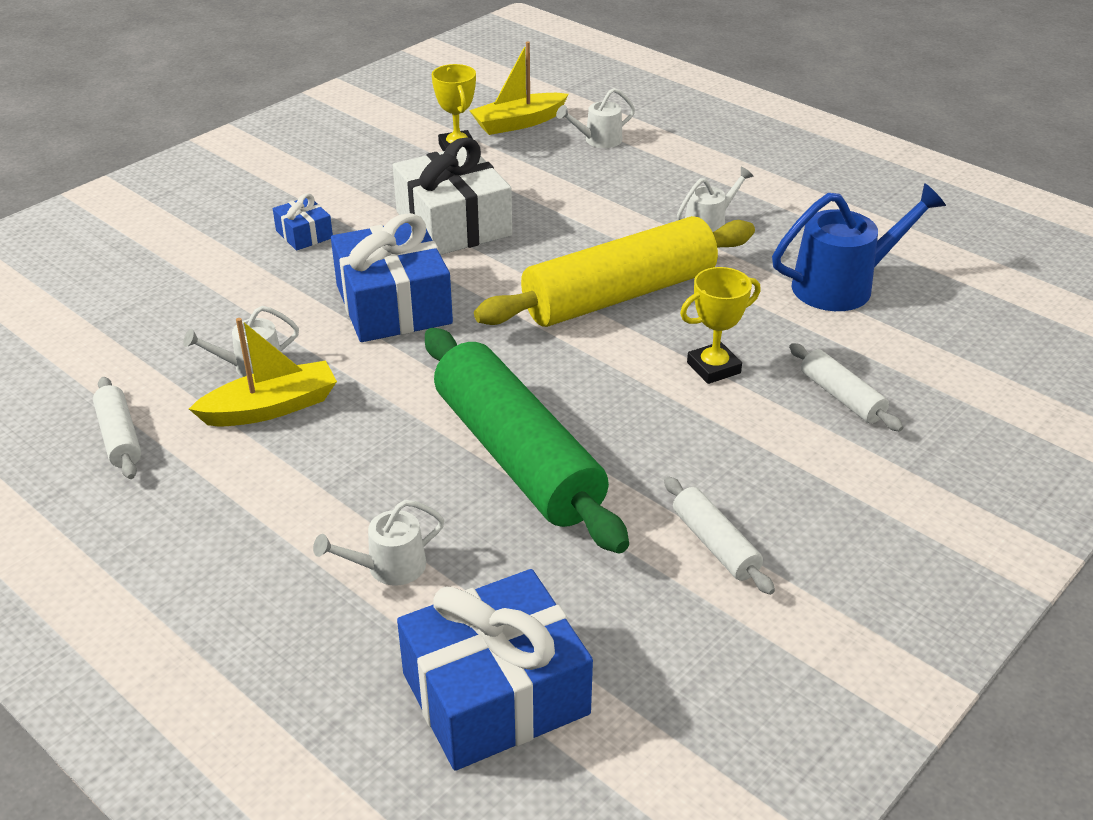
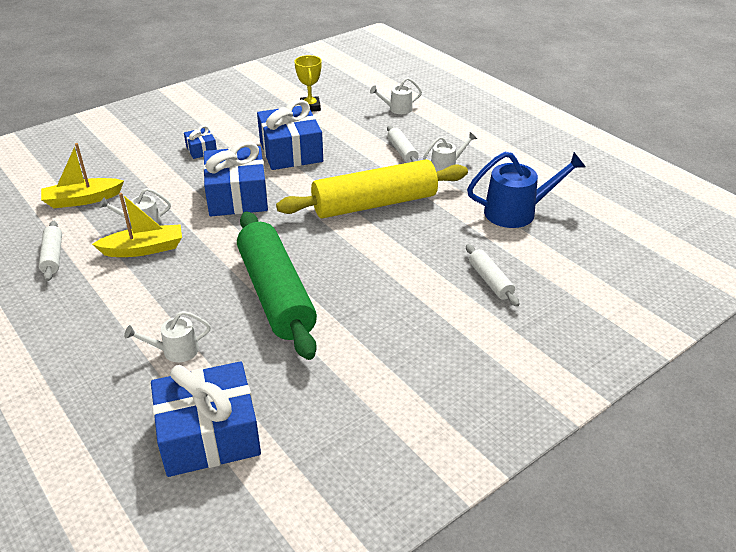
camera: 10 degrees right, 0 degrees up
white gift [393,138,512,255] -> blue gift [257,100,323,170]
yellow boat [469,41,569,135] -> yellow boat moved to [41,143,124,208]
white rolling pin [664,476,775,595] -> white rolling pin moved to [387,126,419,163]
yellow trophy [680,267,761,384] -> none

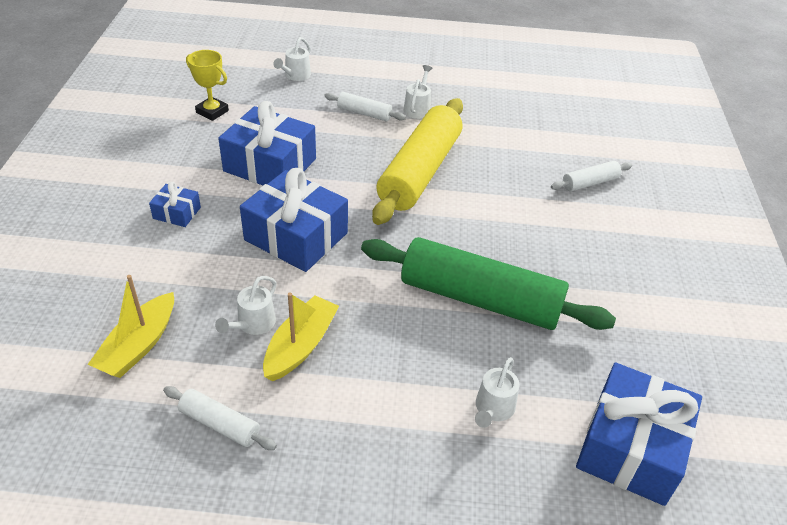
camera: 50 degrees left, 5 degrees up
white rolling pin [466,244,520,307] -> white rolling pin turned 45 degrees counterclockwise [551,161,632,191]
blue watering can [467,152,586,228] -> none

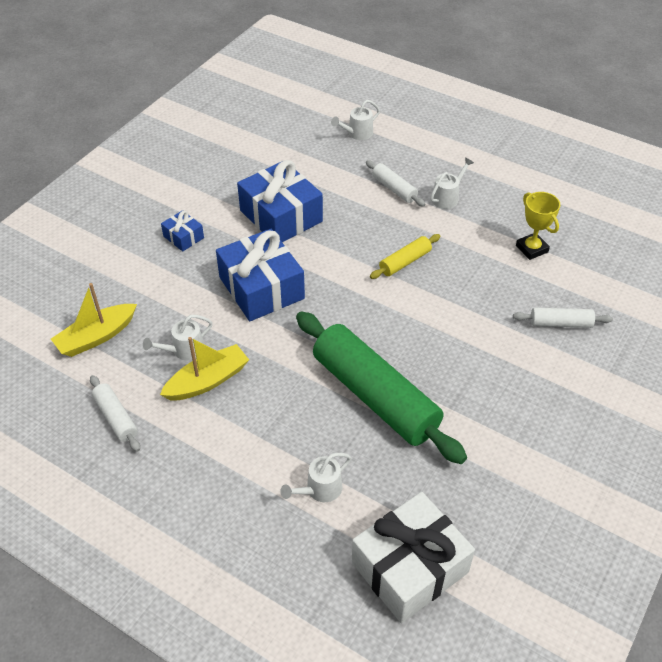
camera: 30 degrees right, 5 degrees up
yellow trophy [186,50,229,121] -> yellow trophy moved to [516,192,560,260]
yellow rolling pin [372,98,463,225] -> yellow rolling pin [370,234,440,279], size x0.45
blue gift [576,362,702,506] -> white gift [352,492,475,623]

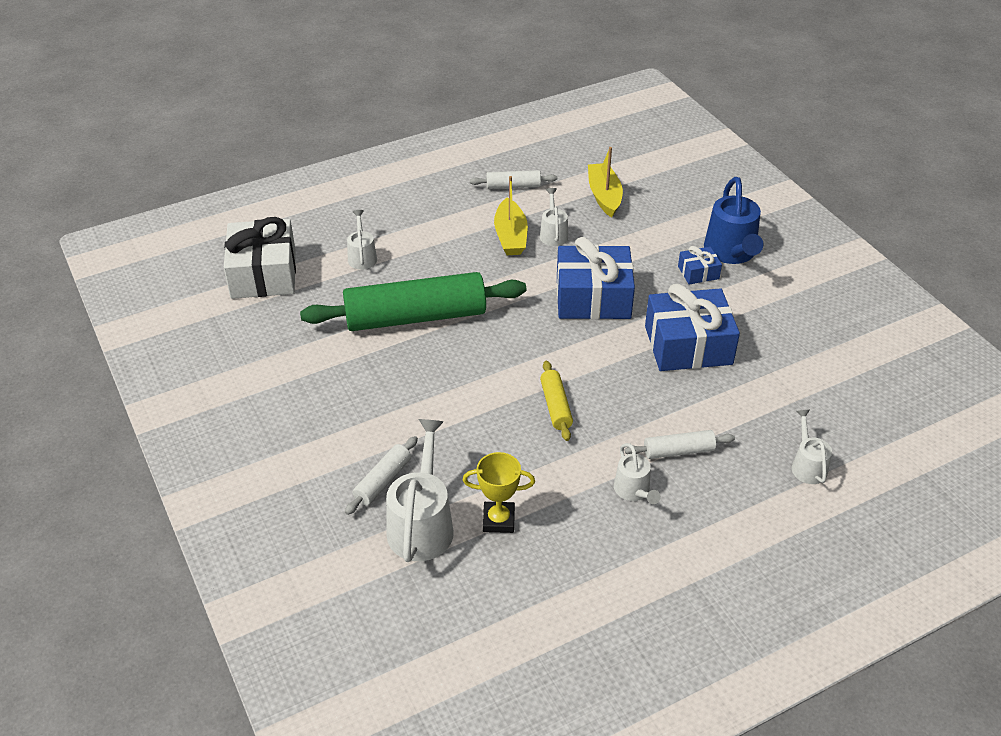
camera: 120 degrees right, 5 degrees down
none -> white watering can [386,419,454,562]
none -> blue watering can [704,177,764,264]

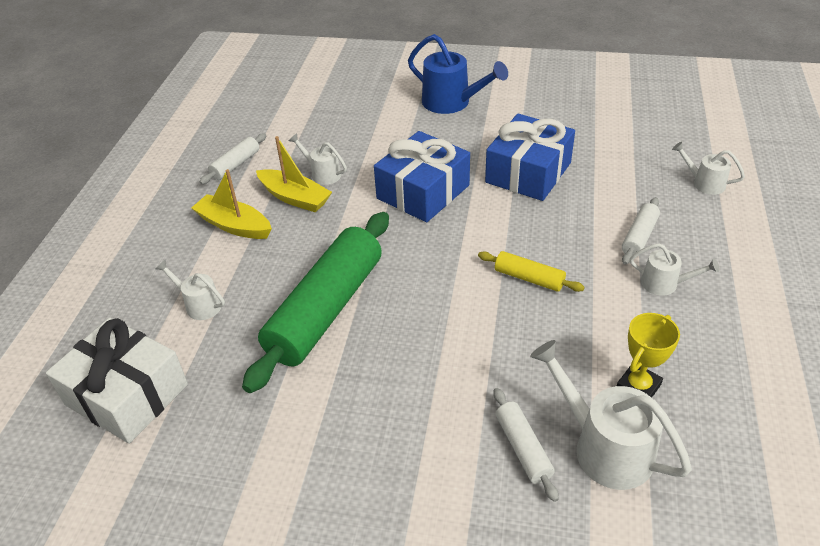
camera: 50 degrees left, 0 degrees up
yellow boat [588,147,623,218] -> yellow boat moved to [191,169,272,239]
blue gift [678,246,722,284] -> none

